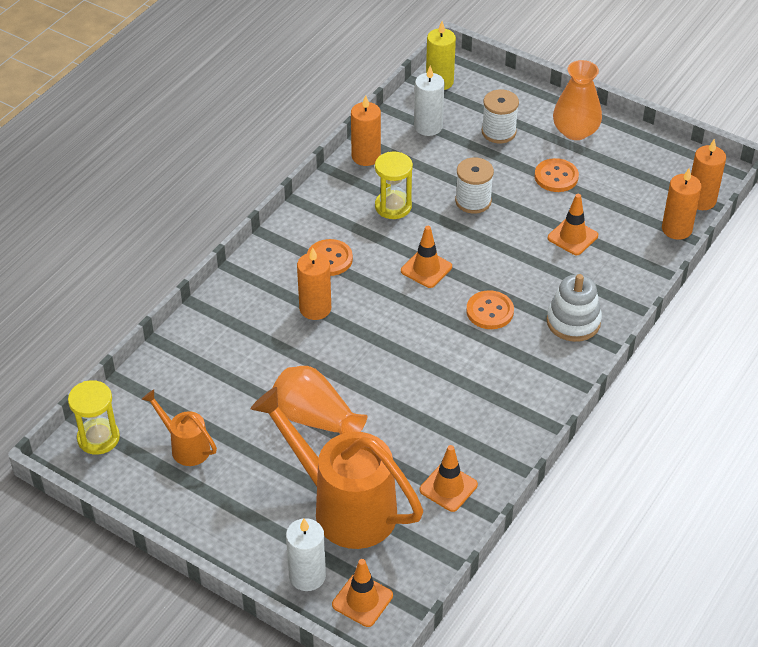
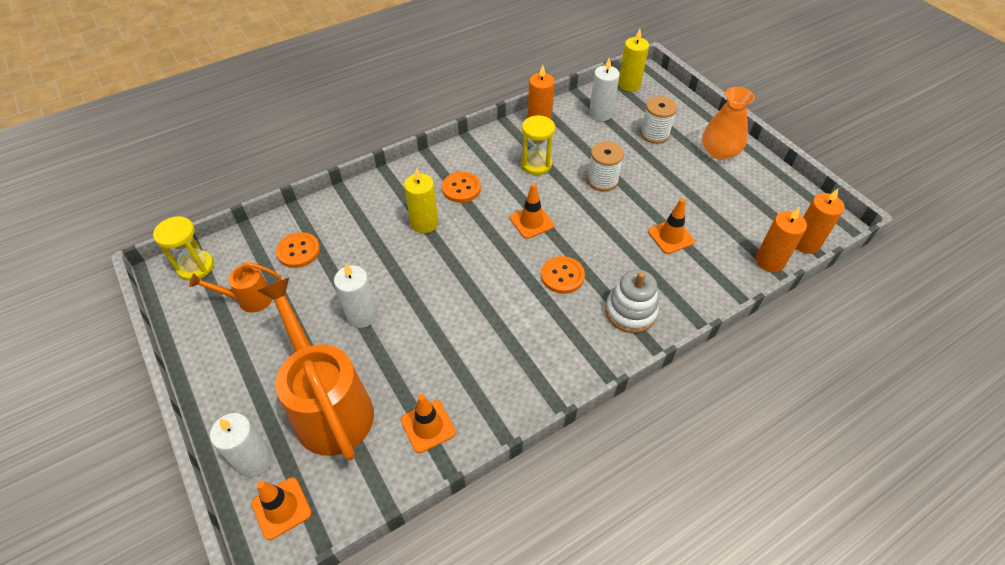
camera: 25 degrees right, 5 degrees up
orange watering can [142,389,217,466] -> orange watering can turned 75 degrees counterclockwise [189,262,281,313]
orange vase [273,366,367,434] -> white candle [334,264,378,328]
orange candle [297,248,331,320] -> yellow candle [404,168,438,233]
orange button [535,158,579,192] -> orange button moved to [276,232,320,268]

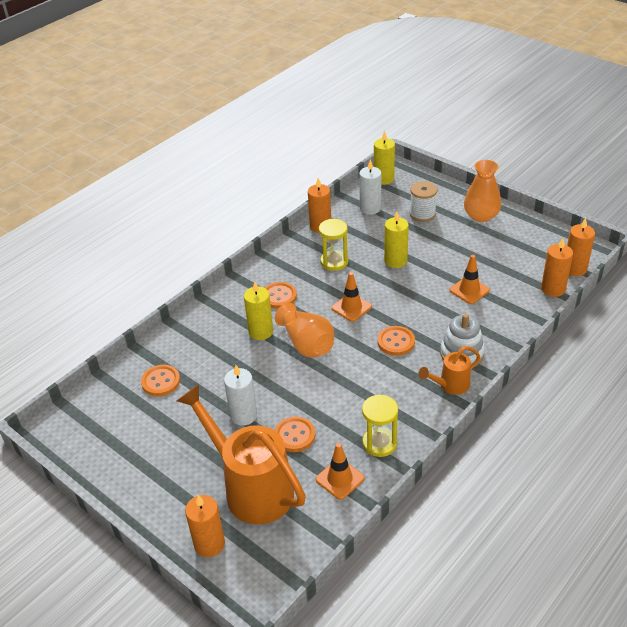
camera: 15 degrees left, 10 degrees down
yellow hourglass [153,216,214,281] -> yellow hourglass moved to [362,395,398,457]
orange watering can [189,262,281,313] -> orange watering can moved to [419,346,480,395]
white candle [210,413,272,477] -> orange candle [185,495,225,557]
orange traffic cone [251,477,312,540] -> none
white spool [587,142,624,191] -> yellow candle [384,212,409,268]
none -> orange vase [275,303,334,358]
none -> orange button [275,416,315,452]

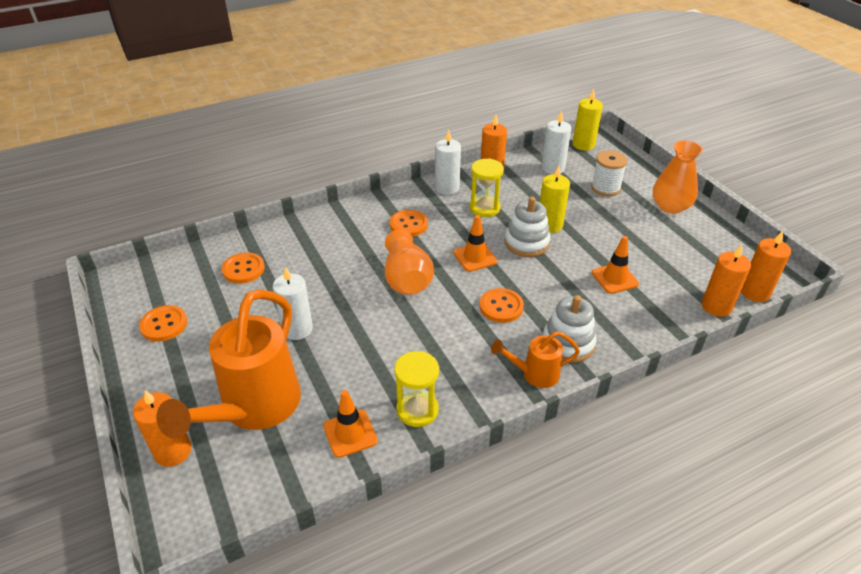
camera: 20 degrees right, 0 degrees up
orange watering can [177,384,306,525] -> orange watering can turned 135 degrees counterclockwise [156,289,301,439]
yellow candle [244,281,273,340] -> none
orange button [275,416,315,452] -> orange button moved to [139,305,187,342]
none -> white candle [435,129,461,195]
none -> white stacking toy [504,197,551,257]

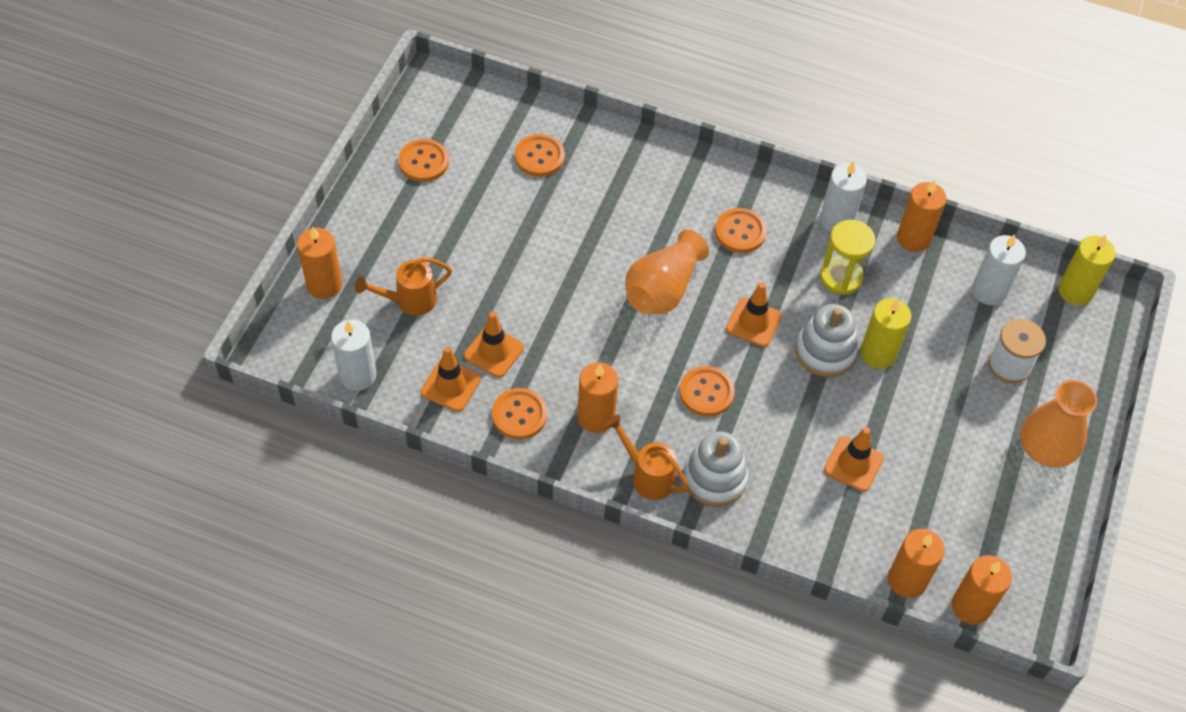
camera: 45 degrees right, 15 degrees up
orange watering can [156,289,301,439] -> orange watering can [355,257,452,316], size x0.49
white candle [273,266,313,340] -> white candle moved to [331,319,376,391]
yellow hourglass [394,351,439,427] -> orange button [492,388,547,439]
none -> orange traffic cone [464,312,524,378]
none -> orange candle [577,362,618,433]

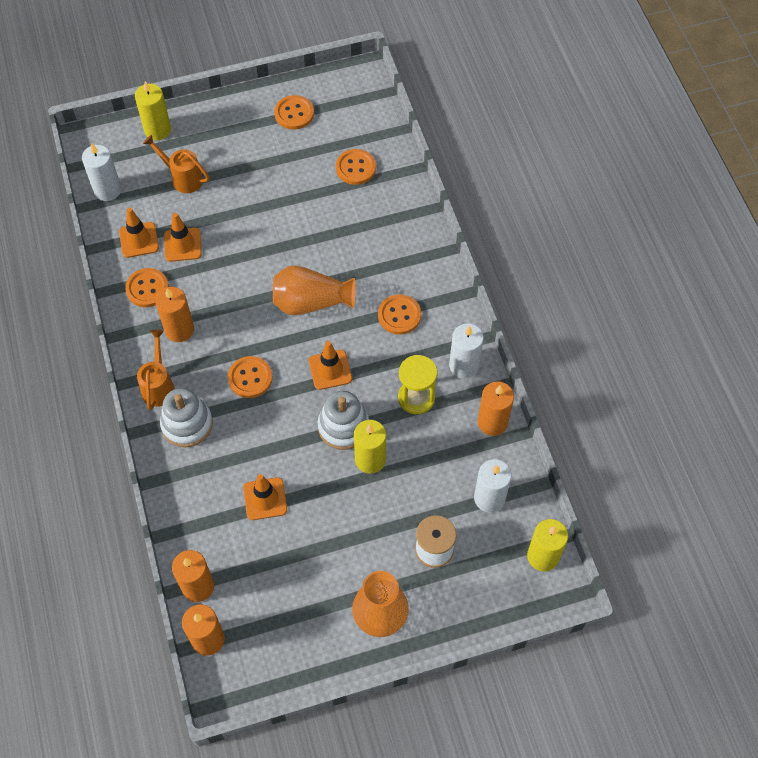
camera: 55 degrees right, 5 degrees up
orange candle [297,227,342,299] -> yellow candle [135,81,171,140]

